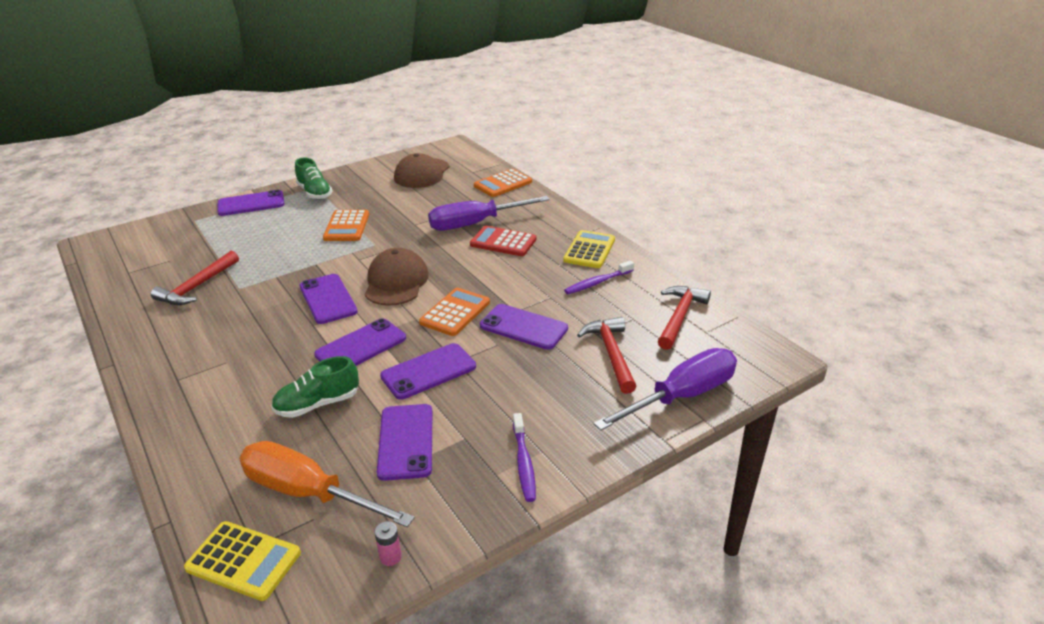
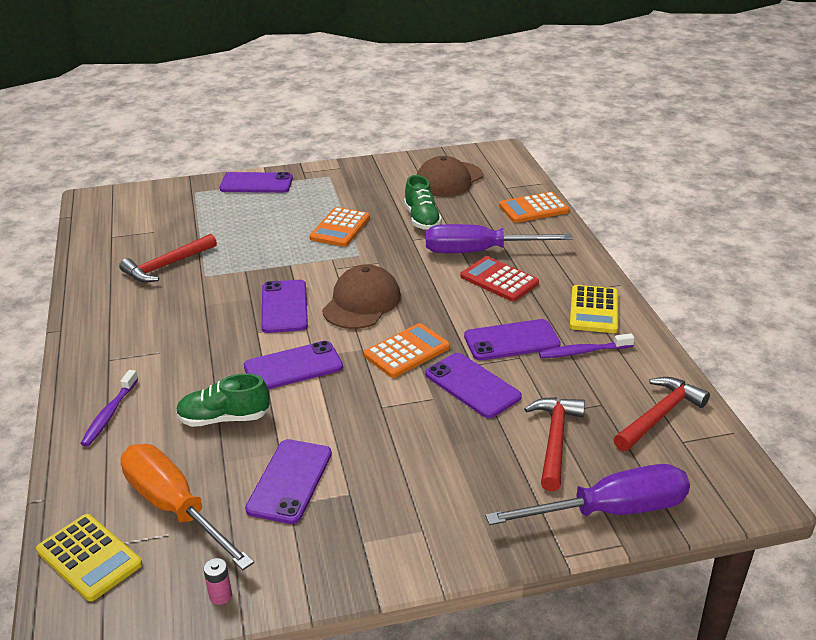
camera: 20 degrees right, 0 degrees up
green shoe [295,158,332,200] -> green shoe moved to [404,175,442,230]
purple phone [380,343,476,400] -> purple phone moved to [464,319,561,360]
purple toothbrush [513,413,536,502] -> purple toothbrush moved to [80,370,138,447]
yellow calculator [563,230,615,268] -> yellow calculator turned 150 degrees clockwise [570,285,618,333]

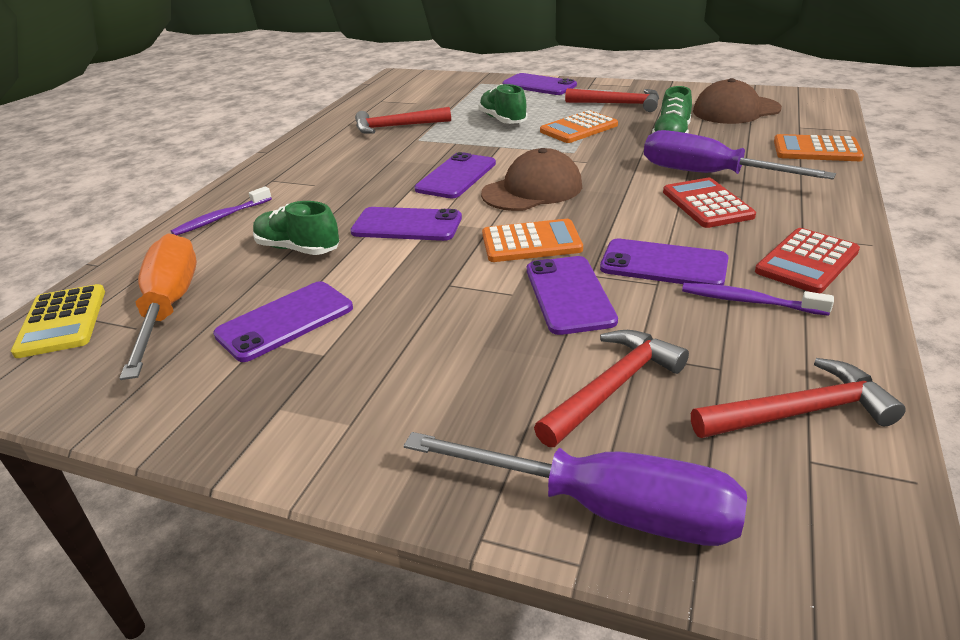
camera: 35 degrees right, 0 degrees up
pink battery [203,558,232,605] -> none
yellow calculator [570,285,618,333] -> red calculator [755,228,860,293]
none -> green shoe [478,84,528,124]
none -> red hammer [565,88,659,112]

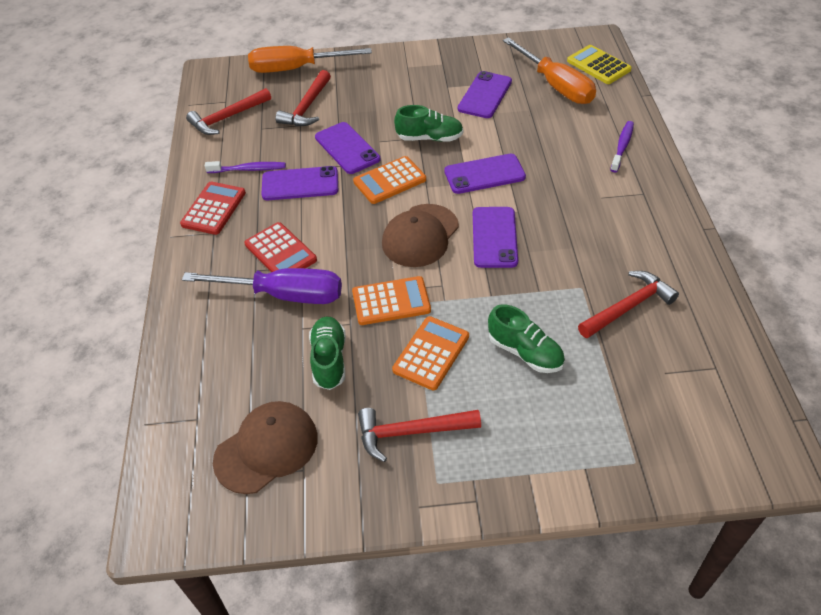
camera: 155 degrees right, 15 degrees up
green shoe [253,201,339,255] -> green shoe moved to [394,105,463,141]
purple screwdriver [404,432,747,546] -> orange screwdriver [248,46,372,73]
purple phone [502,73,577,95] -> none
orange calculator [774,134,864,161] -> orange calculator moved to [352,276,431,325]

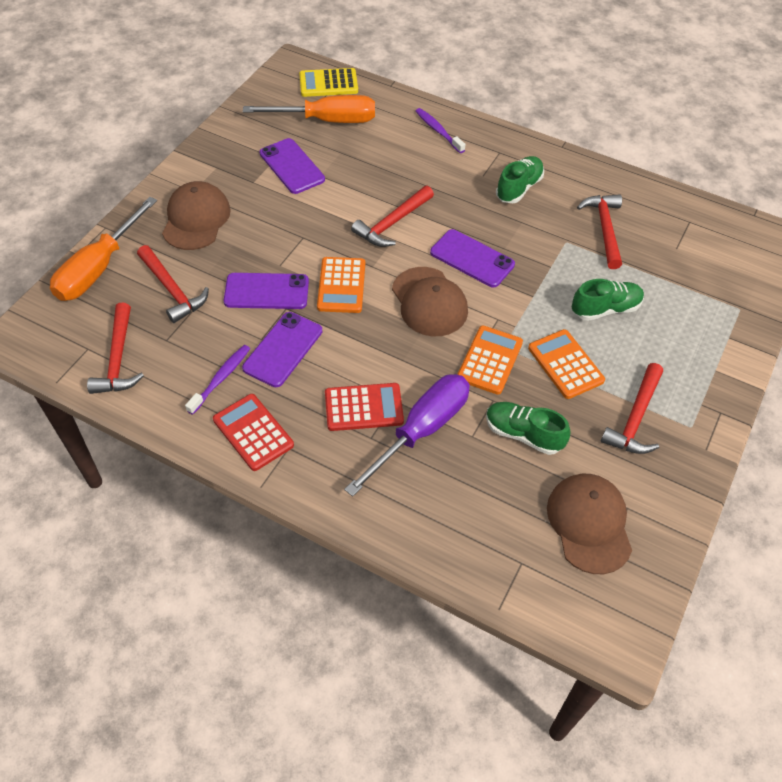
camera: 60 degrees left, 5 degrees up
green shoe [394,105,463,141] -> green shoe moved to [496,156,544,203]
purple phone [444,154,526,194] -> red hammer [351,186,434,247]
none -> brown cap [162,181,231,250]

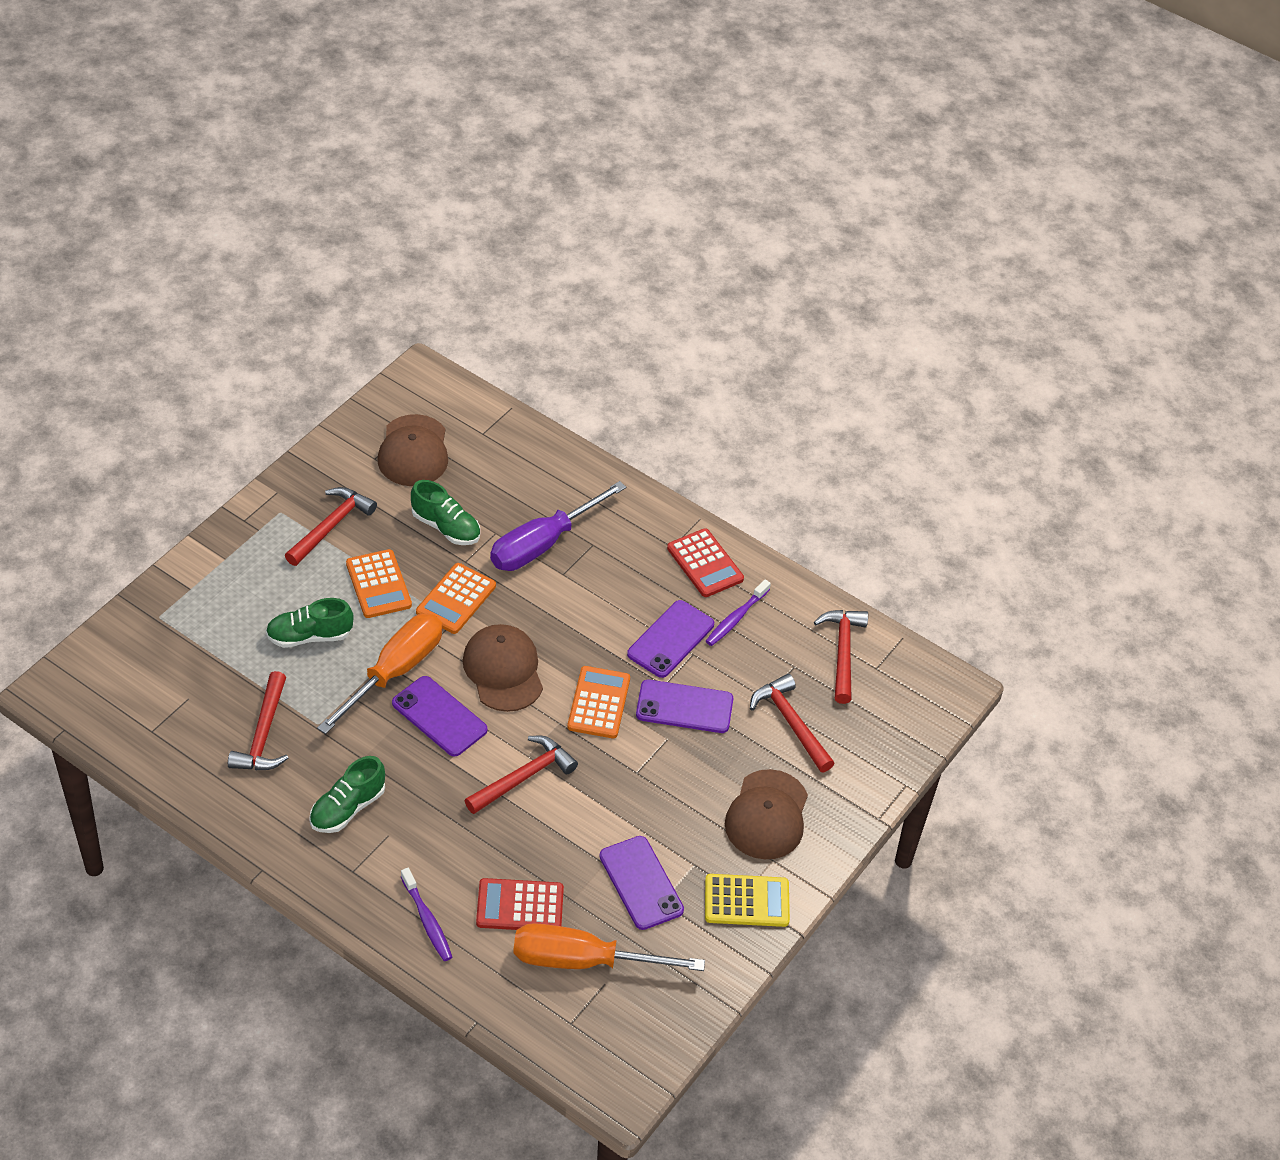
camera: 175 degrees left, 5 degrees down
orange screwdriver [50,197,157,301] -> orange screwdriver moved to [317,614,443,734]
yellow calculator [299,68,358,97] -> yellow calculator moved to [705,874,790,927]
red calculator [325,383,404,431] -> red calculator moved to [476,878,564,930]

